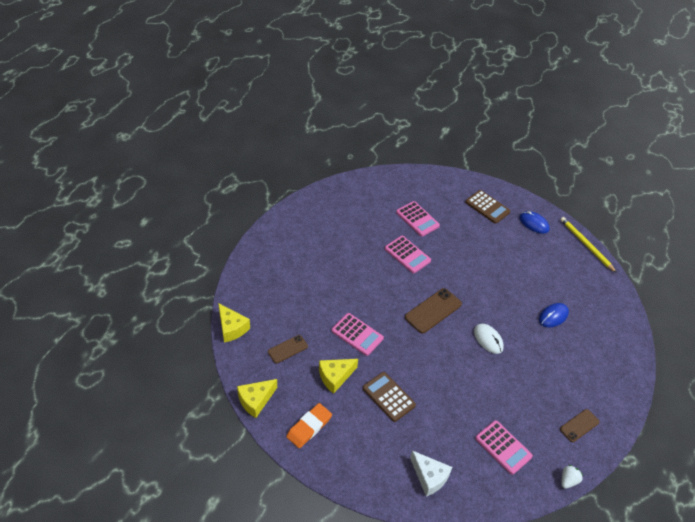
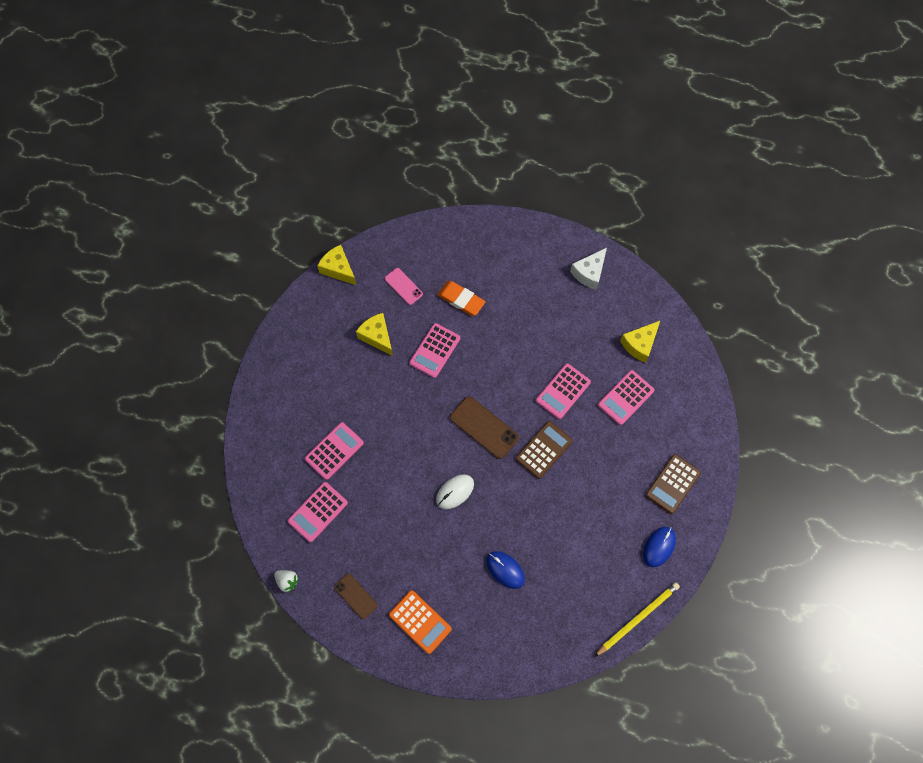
camera: 85 degrees right, 20 degrees up
yellow cheese [218,303,250,342] -> yellow cheese moved to [620,321,660,363]
brown phone [268,335,308,363] -> pink phone [385,268,423,305]
orange eraser [286,403,332,448] -> orange eraser moved to [437,281,486,316]
brown calculator [363,372,416,422] -> brown calculator moved to [516,421,573,479]
white cheese [410,451,452,497] -> white cheese moved to [570,248,607,290]
none -> pink calculator [305,422,364,480]
none -> orange calculator [389,590,452,654]

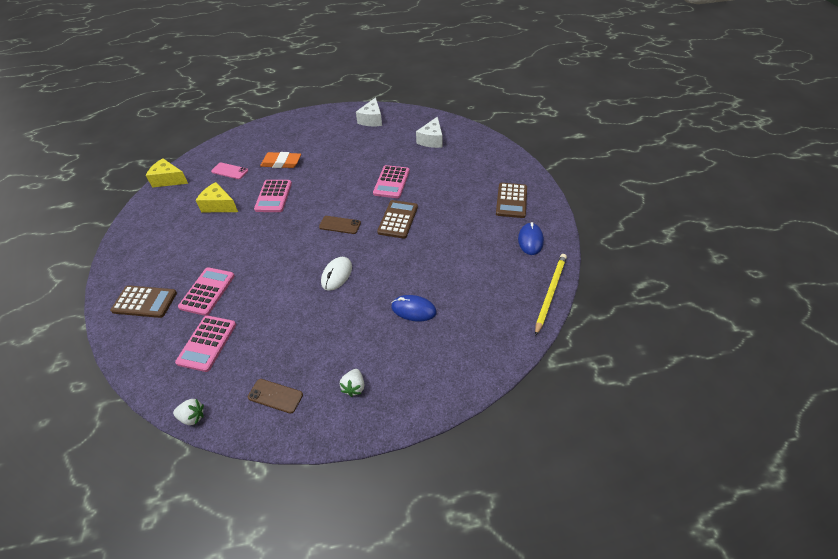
camera: 25 degrees left, 20 degrees down
orange calculator [389,590,452,654] -> white strawberry [340,369,364,397]
brown phone [450,396,519,459] -> brown phone [319,216,361,234], size x0.63
pink calculator [598,370,654,425] -> none
yellow cheese [620,321,660,363] -> white cheese [416,117,442,148]
none -> brown calculator [110,285,177,318]

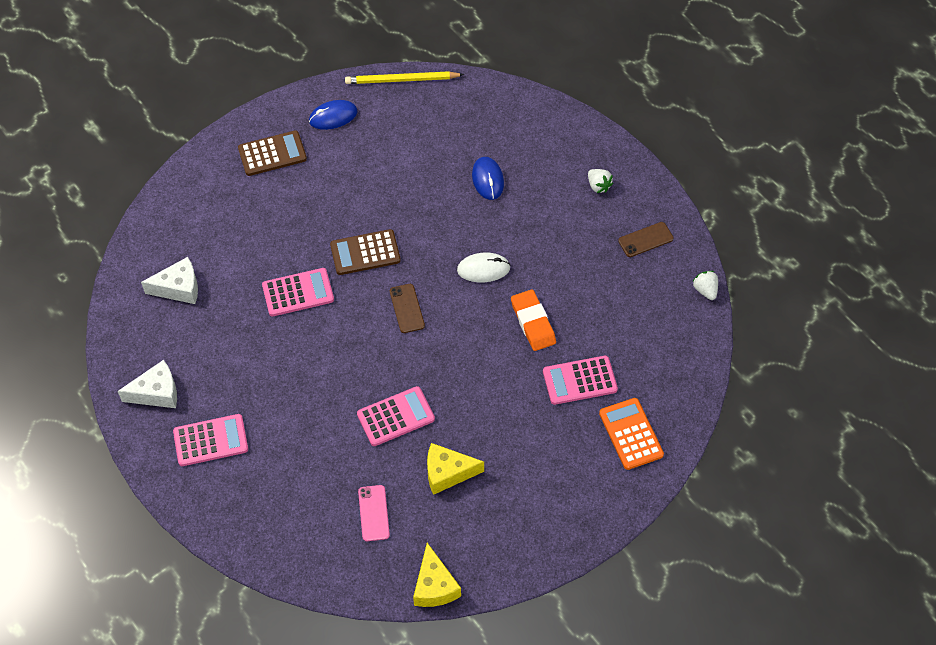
camera: 120 degrees left, 10 degrees up
brown calculator [110,285,177,318] -> orange calculator [599,398,664,470]
pink calculator [175,316,236,372] -> pink calculator moved to [173,414,248,466]
yellow cheese [196,182,238,212] -> yellow cheese turned 90 degrees clockwise [427,443,484,495]
brown phone [248,379,303,414] -> brown phone turned 75 degrees clockwise [618,222,674,257]
orange eraser [260,152,301,168] -> orange eraser moved to [511,289,556,351]
white strawberry [340,369,364,397] -> white strawberry turned 75 degrees clockwise [588,169,613,193]

